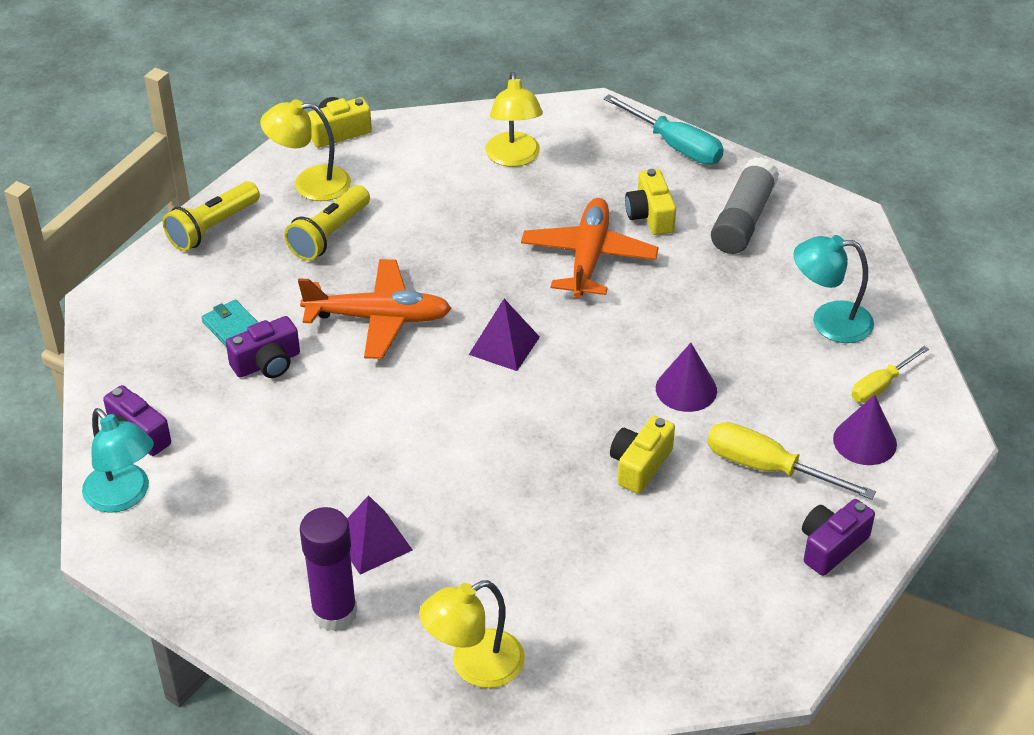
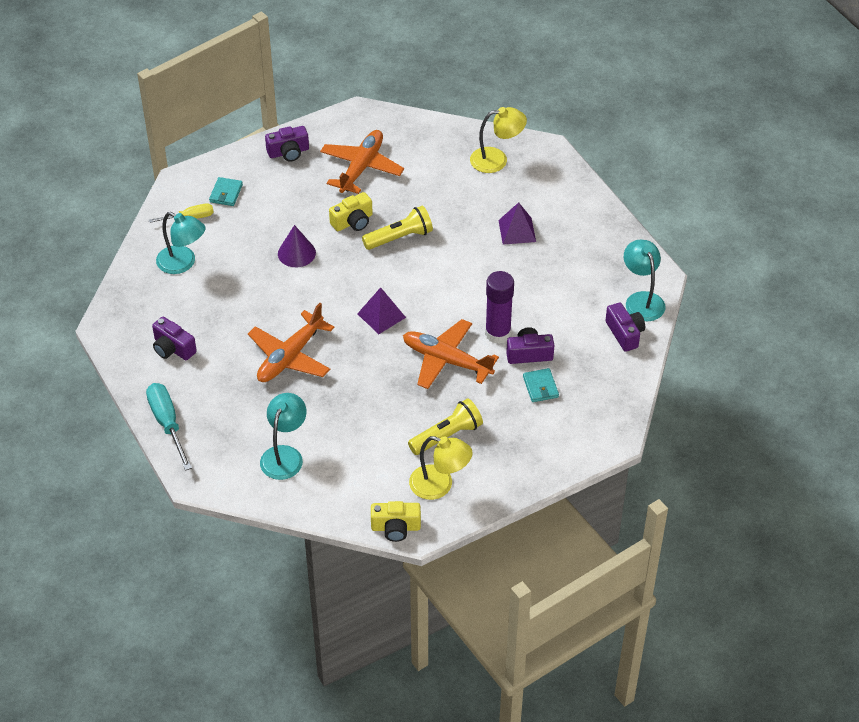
camera: 155 degrees left, 5 degrees up
yellow flashlight [163,181,260,251] -> yellow flashlight moved to [362,206,433,250]
purple glue stick [300,507,357,631] -> purple glue stick moved to [485,271,514,344]
yellow lamp [486,72,543,167] -> turquoise lamp [260,393,307,480]
yellow camera [625,169,676,235] -> none
yellow screwdriver [708,422,876,500] -> none
grey glue stick [711,157,779,254] -> purple camera [152,317,197,360]
purple cone [833,395,897,465] -> turquoise wallet [209,177,243,206]
none -> orange plane [320,130,404,194]

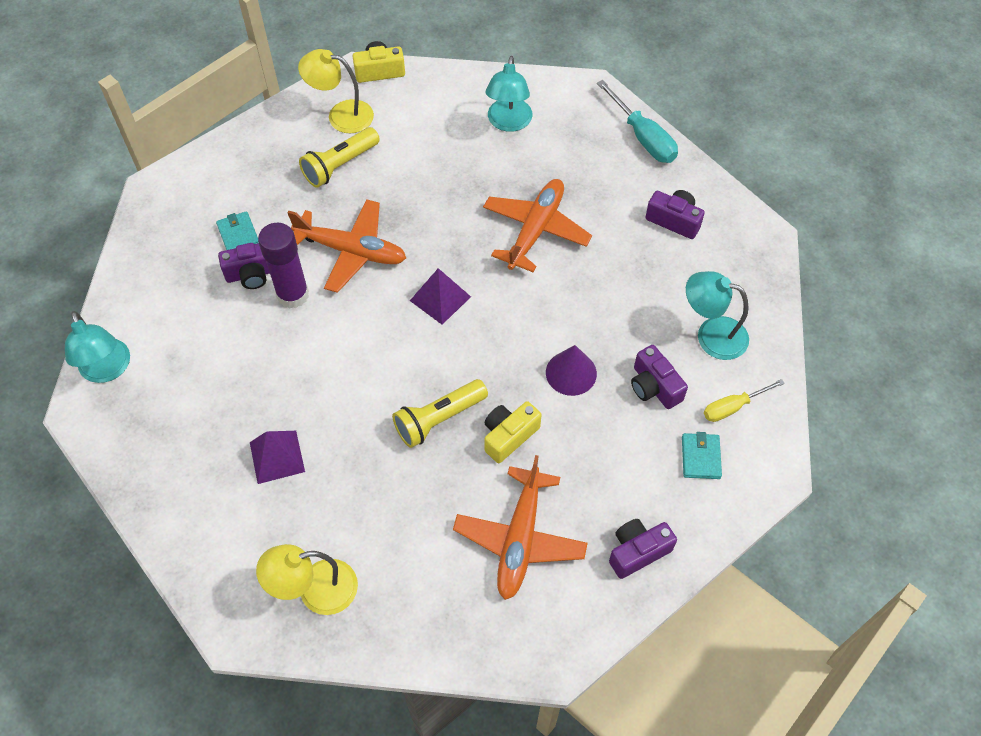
camera: 170 degrees right, 10 degrees up
purple camera [606,302,645,352] -> purple camera moved to [631,345,688,409]

